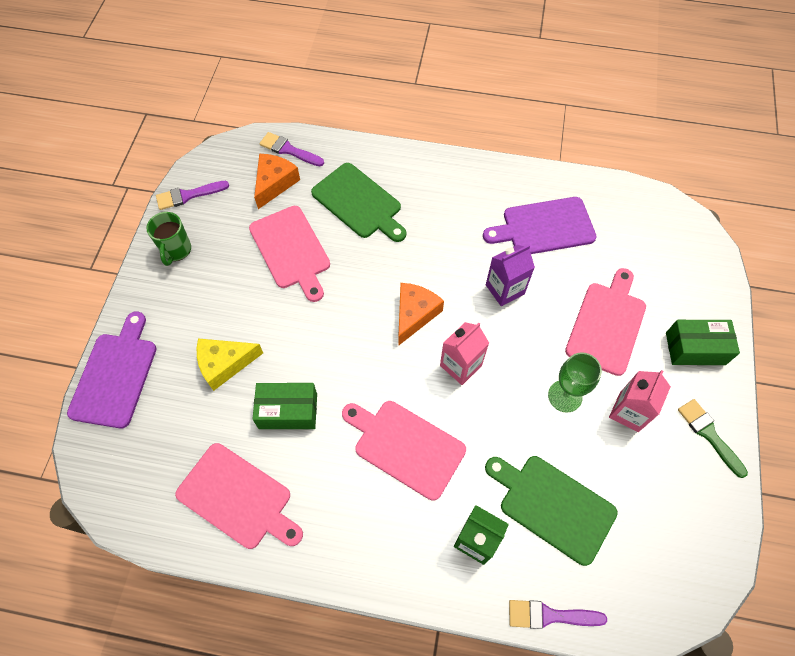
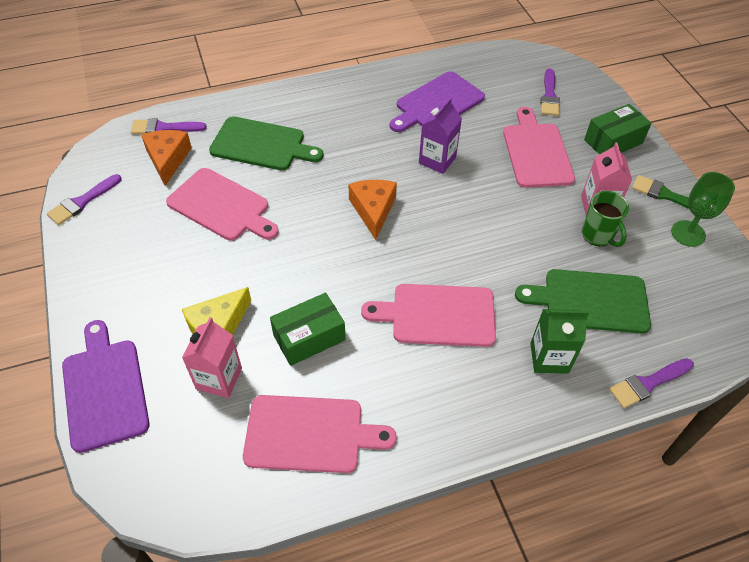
camera: 30 degrees left, 10 degrees down
green mug [146,212,191,266] -> green mug moved to [582,191,629,247]
pink carton [440,322,489,385] -> pink carton moved to [182,317,242,398]
green goblet [548,352,602,413] -> green goblet moved to [671,172,735,247]
none -> purple brush [541,69,560,116]

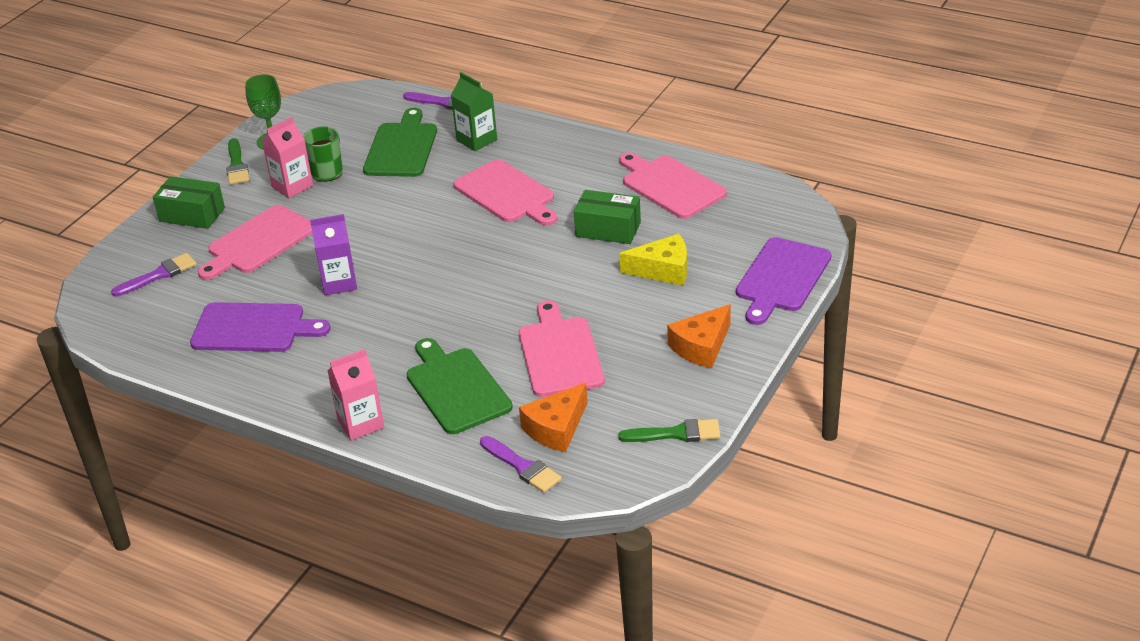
camera: 130 degrees left, 15 degrees down
purple brush [47,174,122,225] -> green brush [618,419,720,442]
pink carton [182,317,242,398] -> pink carton moved to [327,349,384,441]
orange cheese [349,180,397,240] -> orange cheese moved to [667,304,731,368]
green cutting board [515,269,651,334] -> green cutting board turned 135 degrees counterclockwise [363,108,437,177]

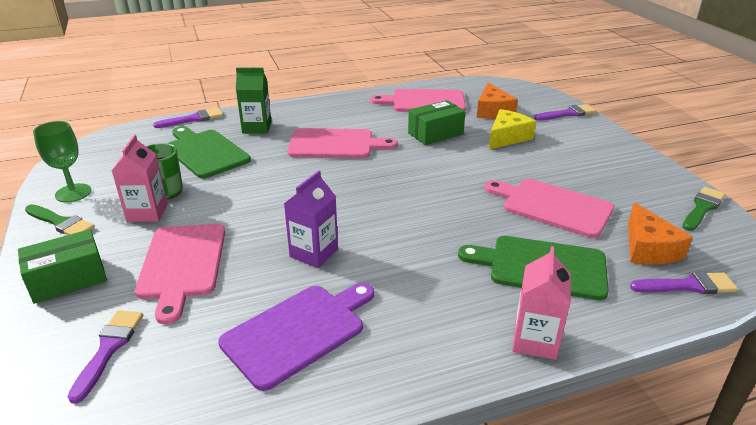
camera: 50 degrees left, 5 degrees down
orange cheese [667,304,731,368] -> orange cheese moved to [477,82,518,119]
purple cutting board [736,237,831,325] -> purple brush [534,104,597,120]

